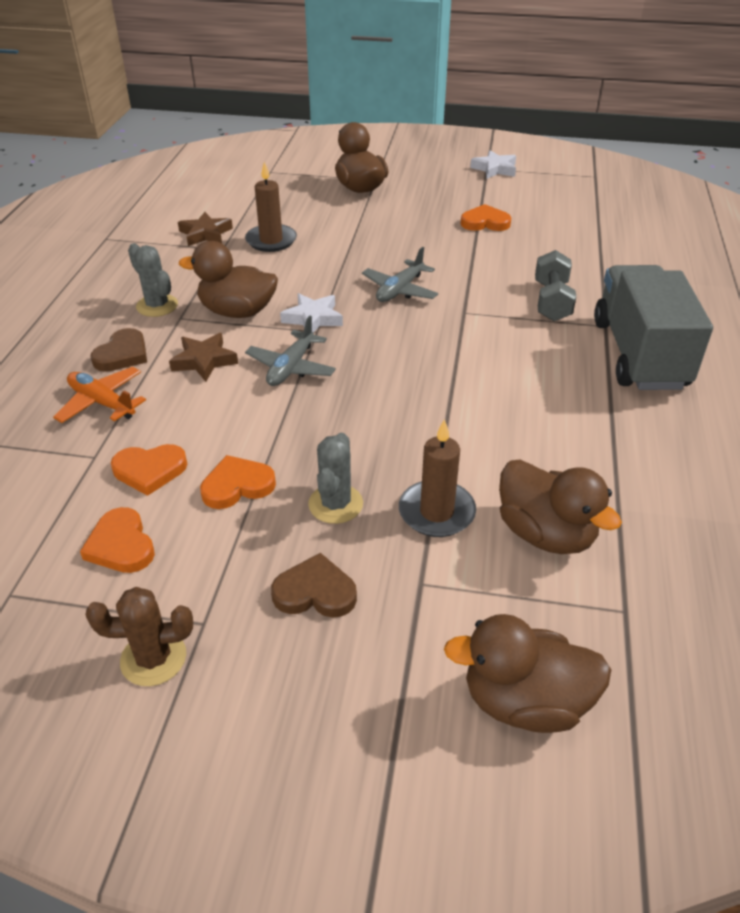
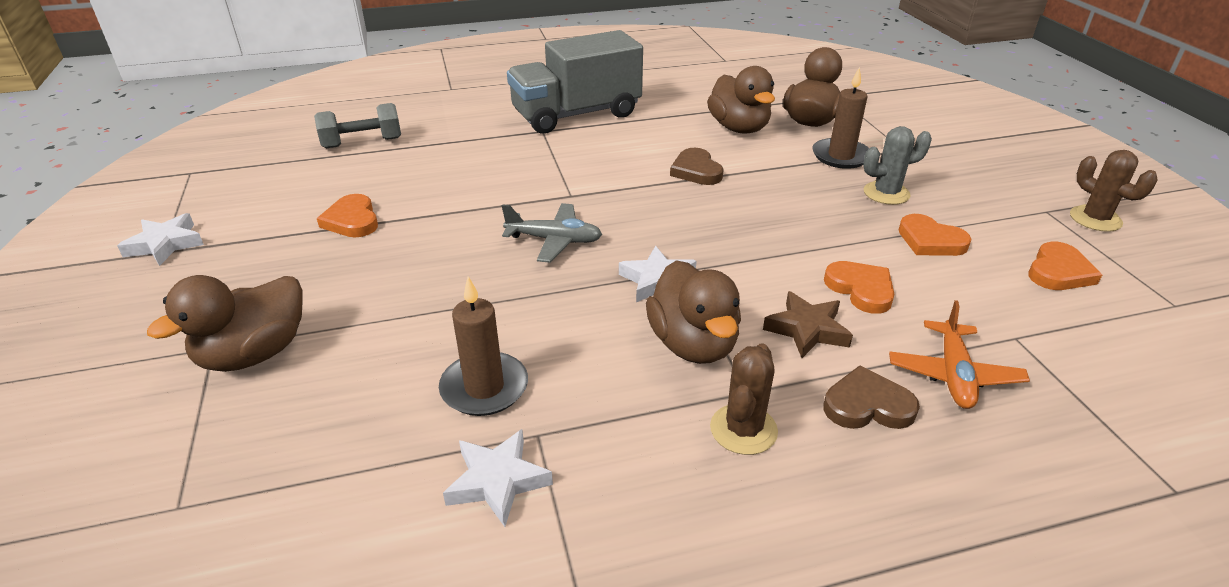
camera: 115 degrees left, 5 degrees down
orange heart [111,444,187,496] -> orange heart moved to [824,261,894,314]
grey cactus [128,243,178,317] -> brown cactus [710,343,778,455]
brown star [178,212,233,246] -> white star [443,429,553,527]
grey plane [245,316,336,386] -> none
brown heart [271,553,357,618] -> brown heart moved to [670,148,724,185]
brown duck [444,614,611,733] -> brown duck moved to [707,66,775,134]
grey dumbbell [535,250,576,321] -> grey dumbbell moved to [314,103,401,148]

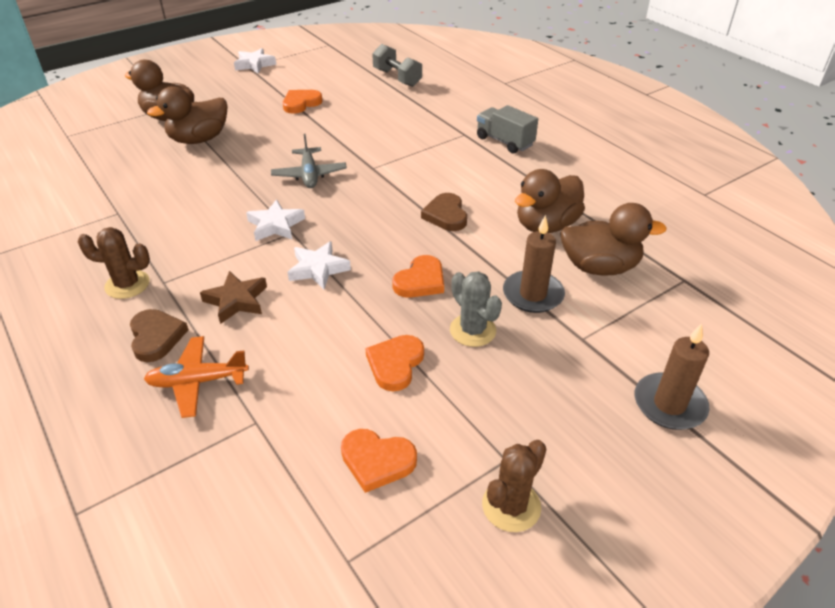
camera: 70 degrees right, 5 degrees up
brown candle [439,277,528,416] -> brown candle moved to [635,324,710,430]
white star [443,429,553,527] -> white star moved to [287,241,351,289]
grey truck [507,30,643,134] -> grey truck [477,105,538,154], size x0.54
brown duck [646,260,741,364] -> brown duck moved to [147,86,227,144]
brown heart [670,148,724,185] -> brown heart turned 60 degrees counterclockwise [421,193,467,231]
orange heart [824,261,894,314] -> orange heart moved to [392,255,444,298]

